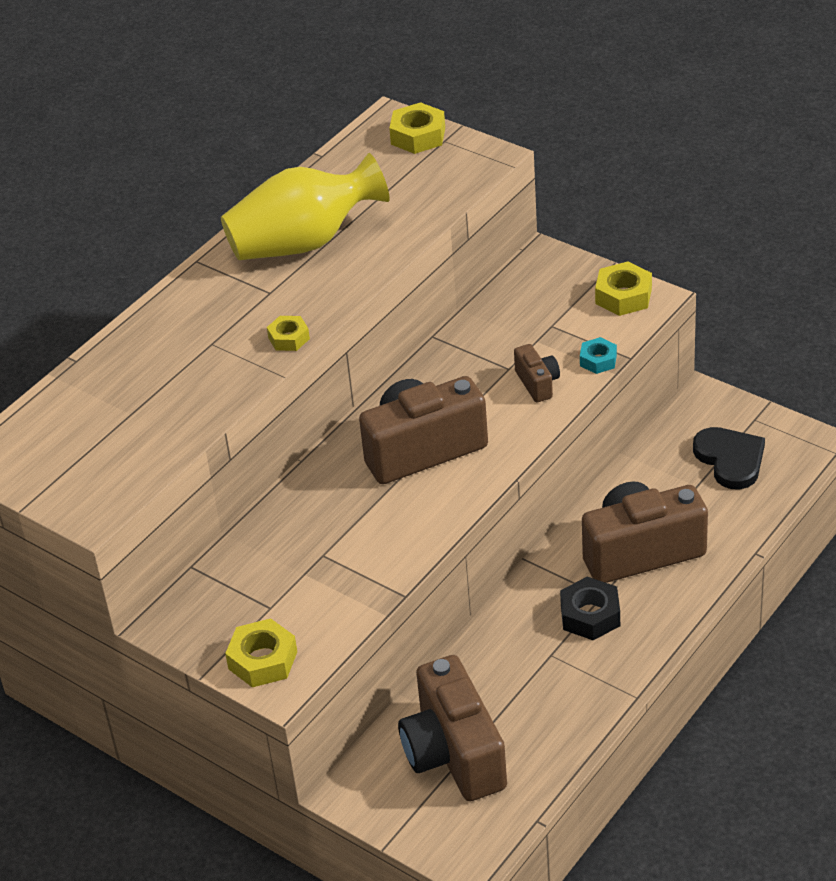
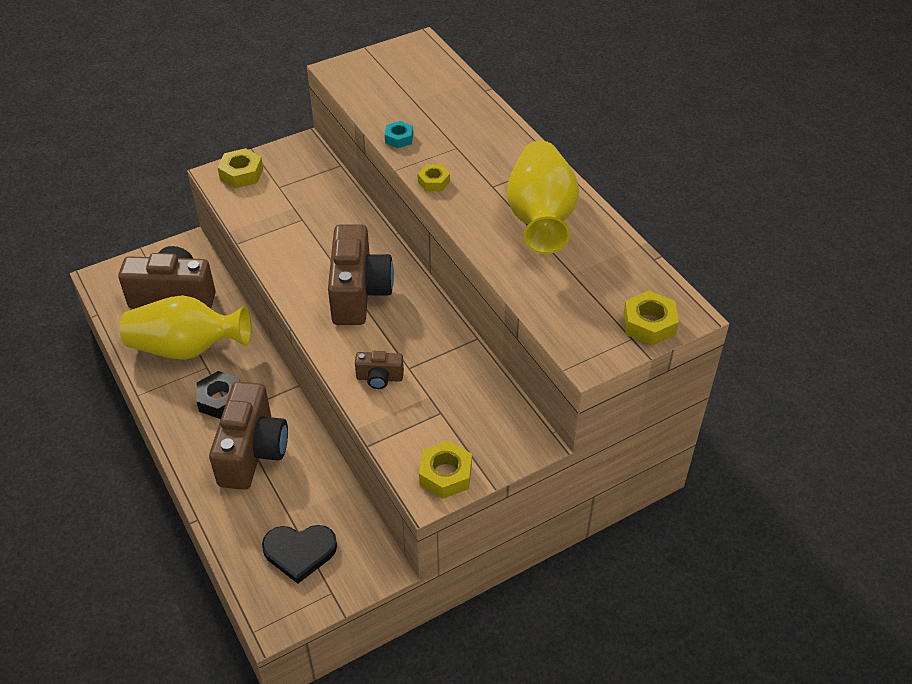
camera: 110 degrees right, 5 degrees up
turquoise nut [580,337,617,374] -> turquoise nut moved to [385,121,413,148]
none -> yellow vase [120,295,251,360]

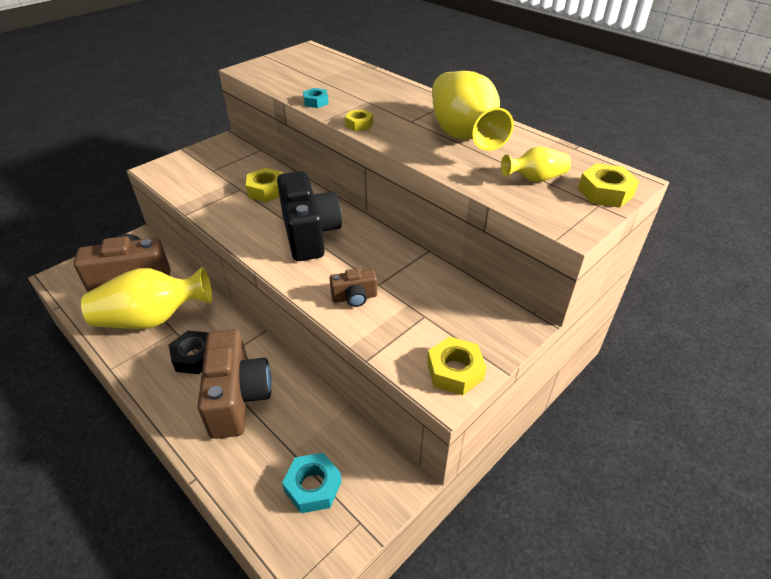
camera: 15 degrees left, 5 degrees down
yellow nut [217,148,263,188] -> yellow nut moved to [246,168,283,202]
black heart [262,525,337,584] -> turquoise nut [282,453,342,513]
brown camera [328,224,394,325] -> black camera [277,171,342,261]
none -> yellow vase [501,147,571,182]

